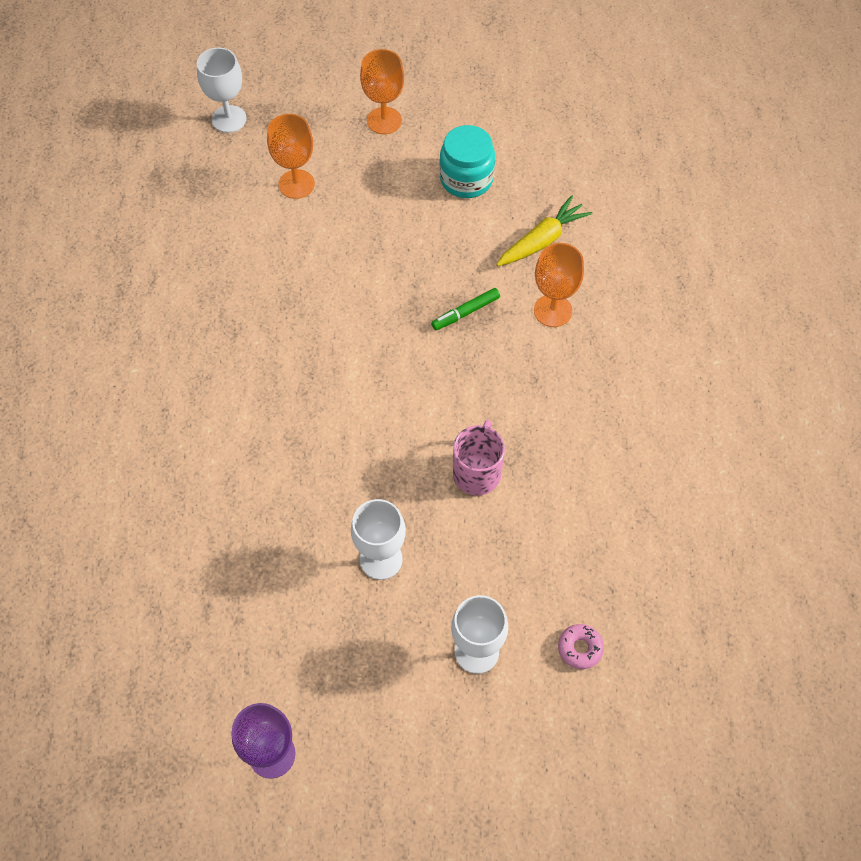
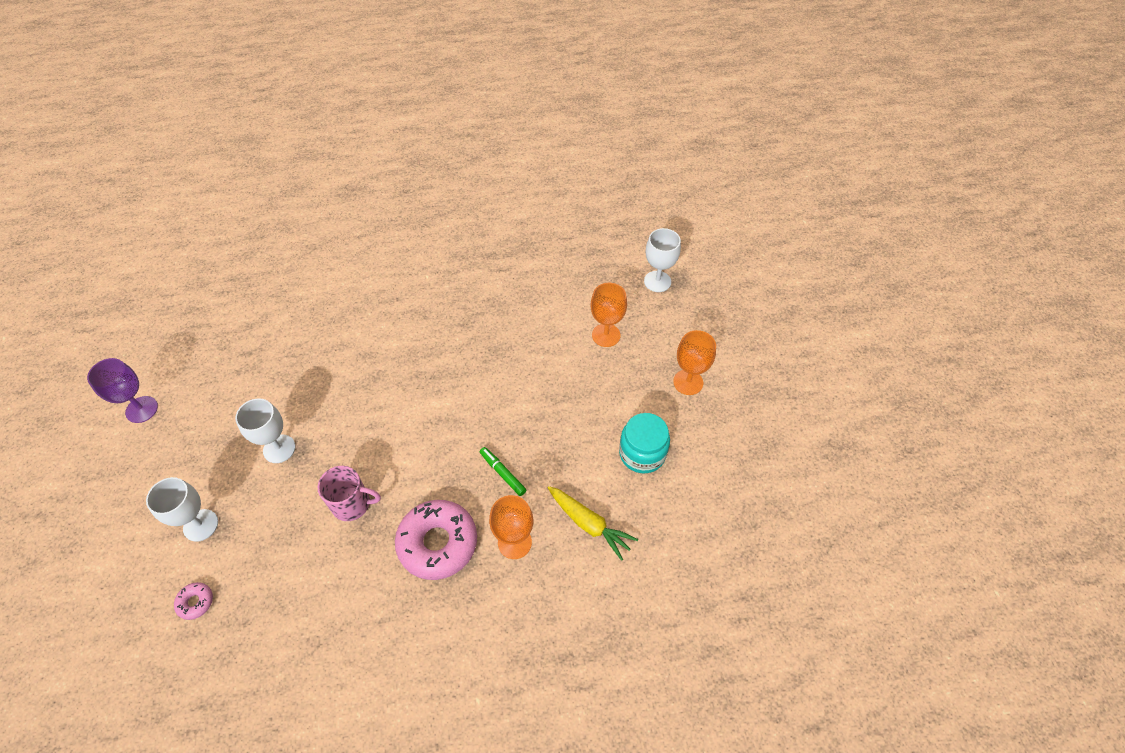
camera: 80 degrees right, 5 degrees down
none -> pink donut [395,500,477,580]

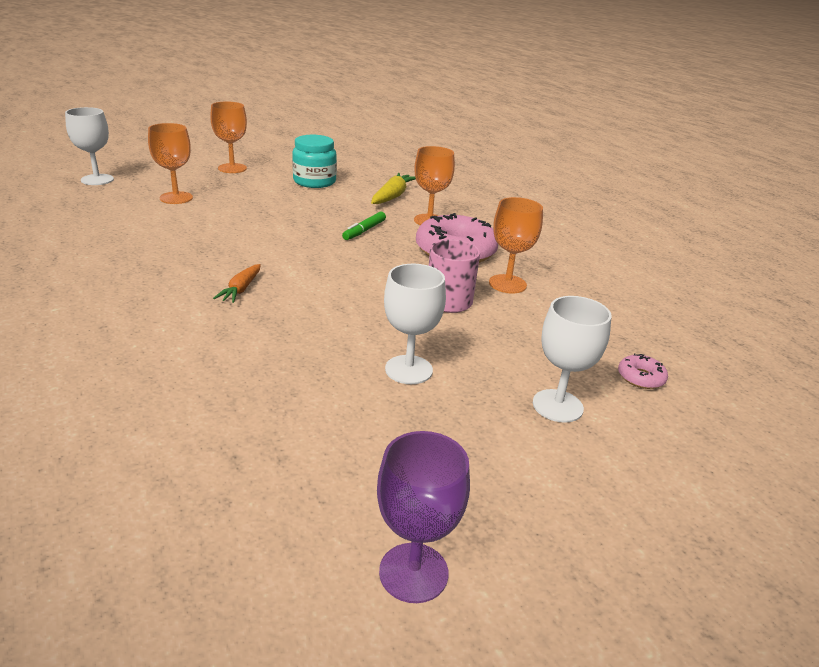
camera: 110 degrees left, 25 degrees down
none -> orange carrot [213,264,261,303]
none -> orange goblet [489,197,543,294]

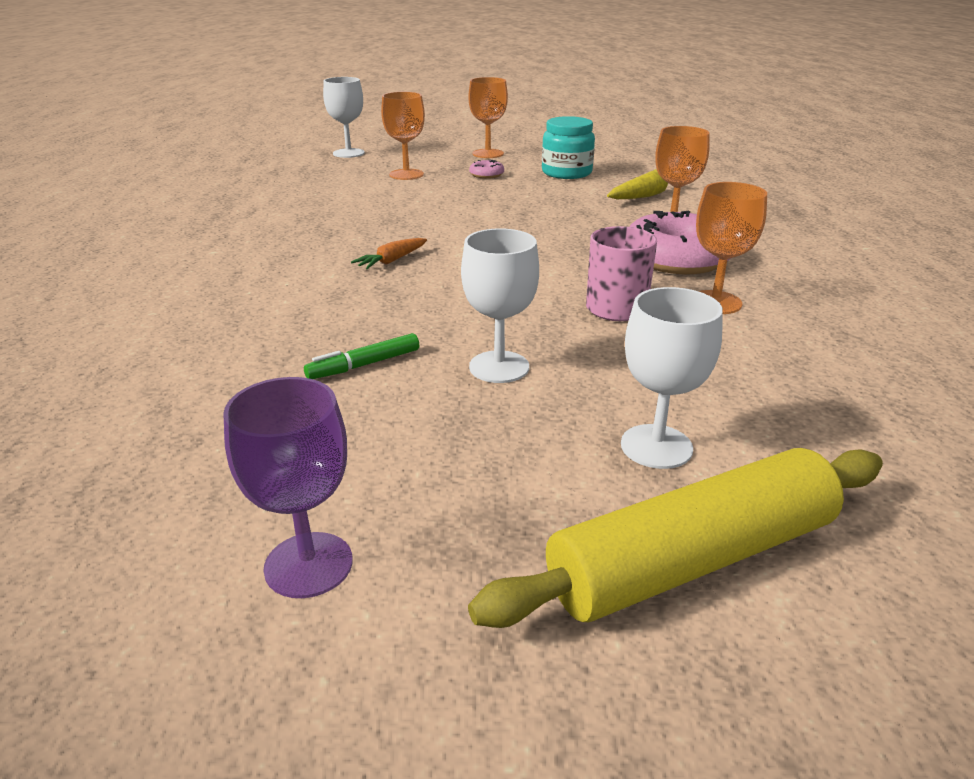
camera: 30 degrees right, 0 degrees up
green marker [342,212,386,240] -> green marker moved to [304,333,419,379]
pink donut [618,353,668,389] -> pink donut moved to [469,159,504,179]
none -> yellow rolling pin [468,448,883,628]

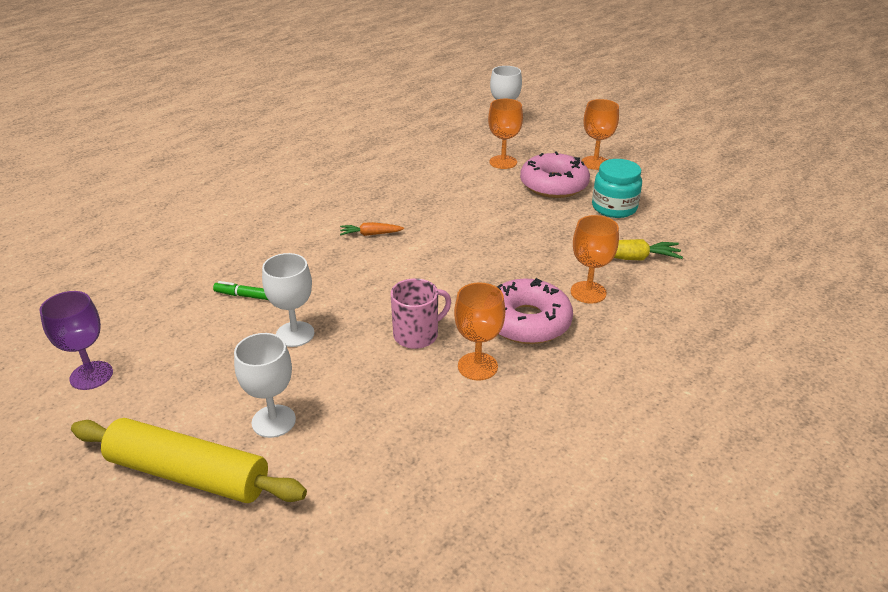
camera: 45 degrees right, 5 degrees up
pink donut [469,159,504,179] -> pink donut [520,151,590,198], size x2.31

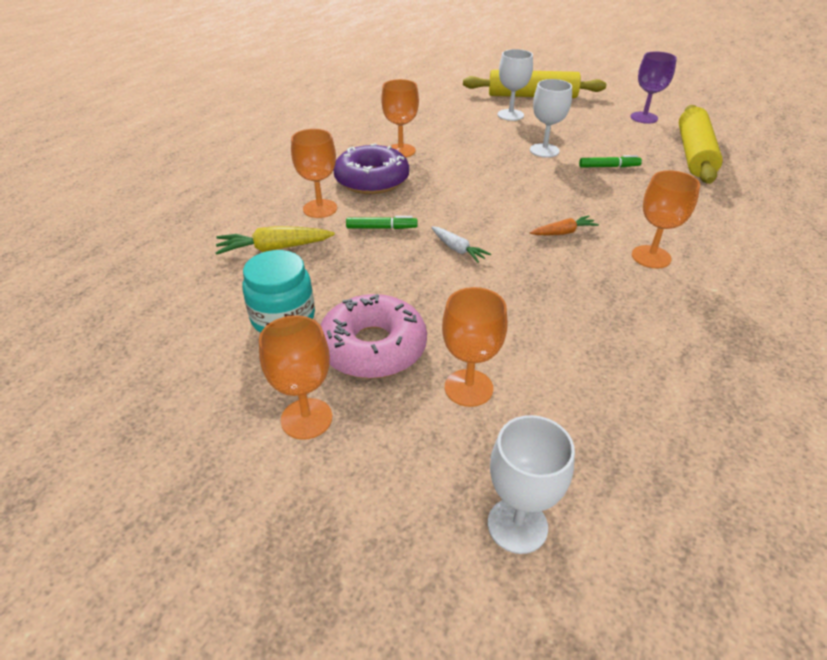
camera: 165 degrees right, 5 degrees up
pink mug [391,278,451,349] -> none
pink donut [497,278,573,344] -> purple donut [334,143,409,194]
none -> green marker [346,216,417,229]
none -> white carrot [431,227,491,263]
none -> orange goblet [632,170,700,268]
none -> yellow rolling pin [679,105,723,184]

